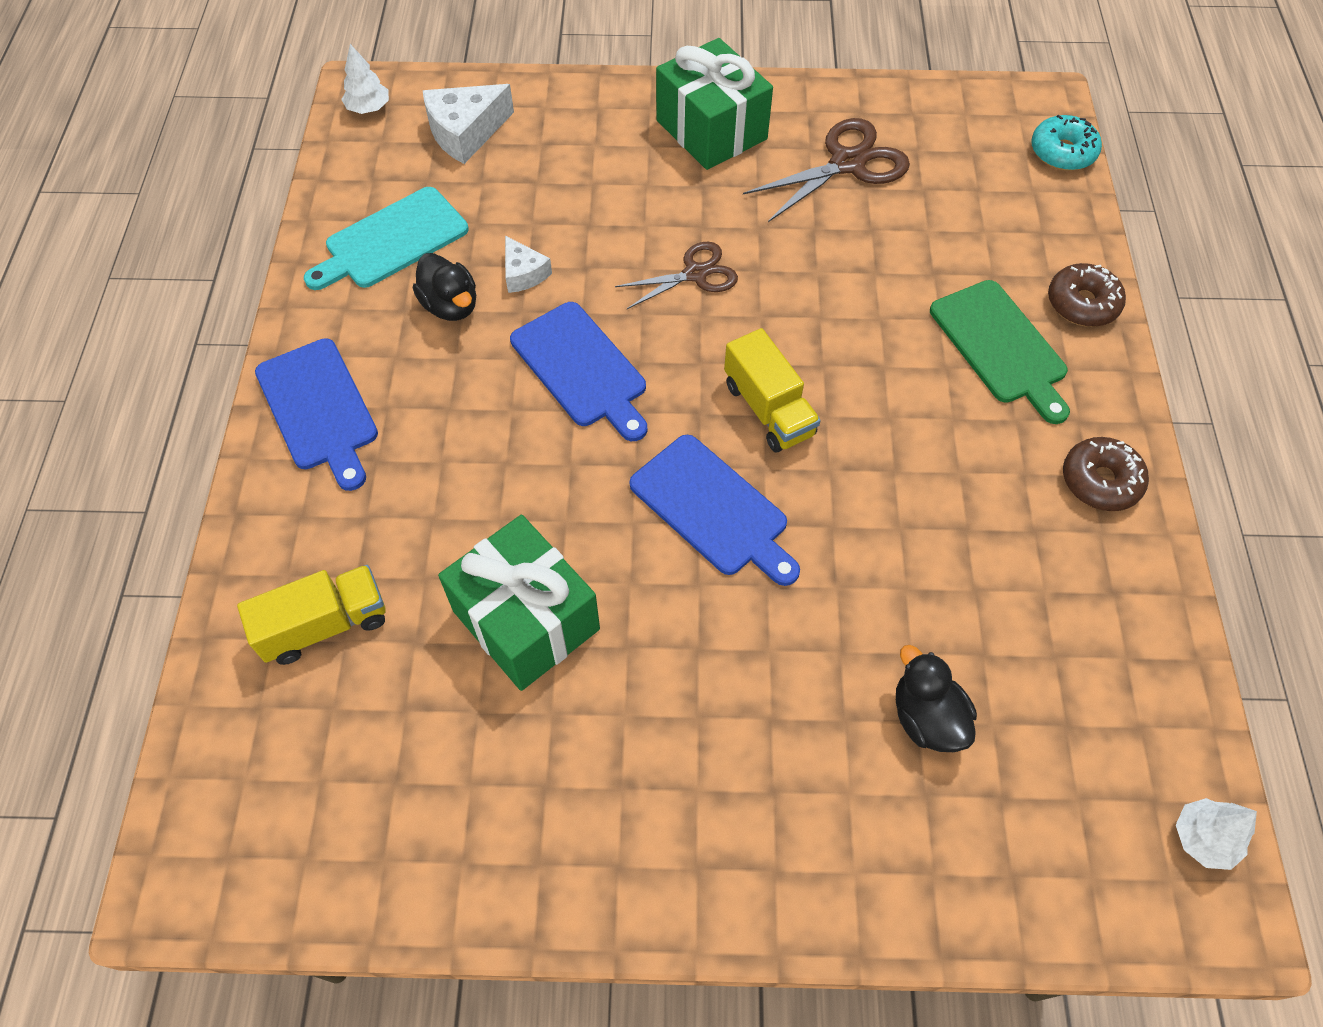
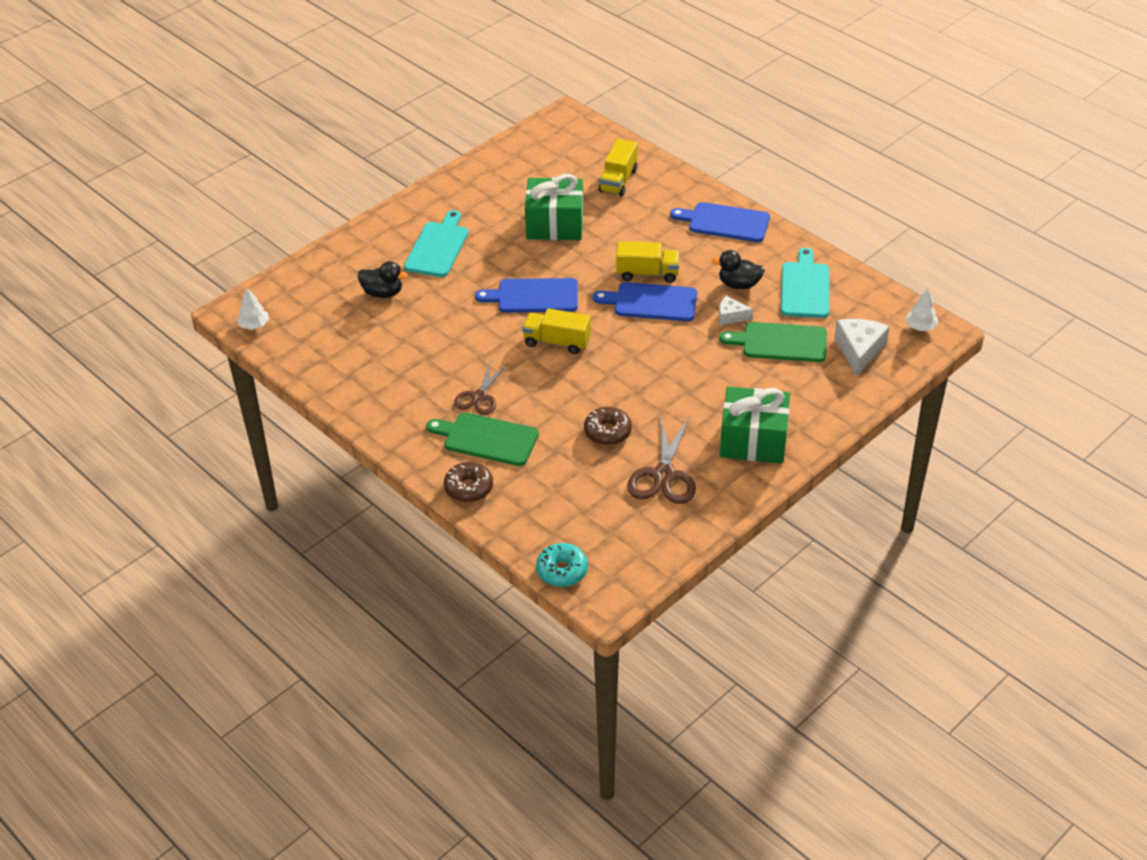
camera: 135 degrees right, 15 degrees down
brown scissors [615,242,738,309] -> brown scissors moved to [454,362,508,415]
brown donut [1063,437,1149,511] -> brown donut moved to [584,407,632,445]
none -> turquoise cutting board [404,210,468,277]
none -> yellow truck [616,241,680,283]
none -> green cutting board [719,322,827,362]

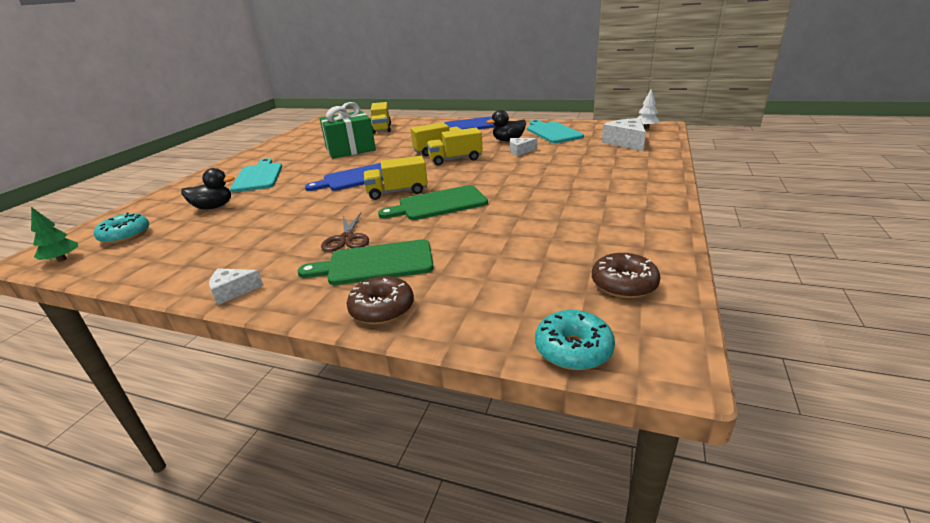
camera: 25 degrees left, 15 degrees down
white tree [237,287,269,330] -> green tree [31,207,78,262]
brown donut [584,407,632,445] -> brown donut moved to [592,253,661,299]
blue cutting board [593,282,697,321] -> yellow truck [427,128,483,165]
brown scissors [627,416,696,504] -> none
green cutting board [719,322,827,362] -> green cutting board moved to [378,185,488,220]
green gift [720,387,790,464] -> none
none -> turquoise donut [94,212,149,244]
none -> white cheese [209,268,263,305]

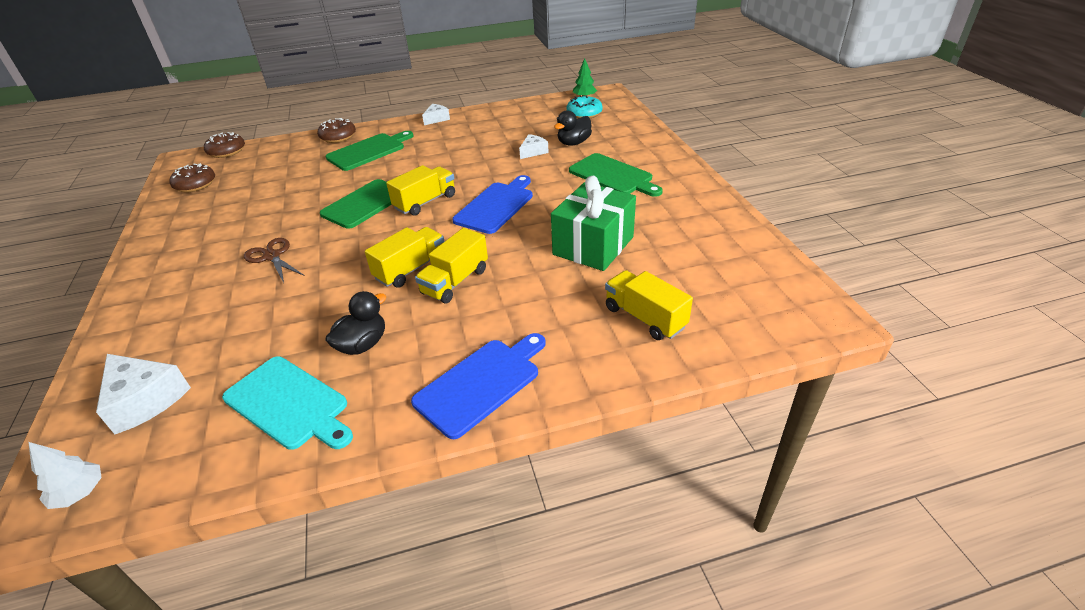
camera: 145 degrees right, 10 degrees up
turquoise cutting board [230,158,282,192] -> green cutting board [569,153,663,197]
brown scissors [321,212,369,252] -> brown scissors moved to [244,238,305,283]
white cheese [510,138,537,156] -> white cheese moved to [519,134,549,159]
turquoise donut [535,310,615,370] -> brown donut [204,132,245,158]

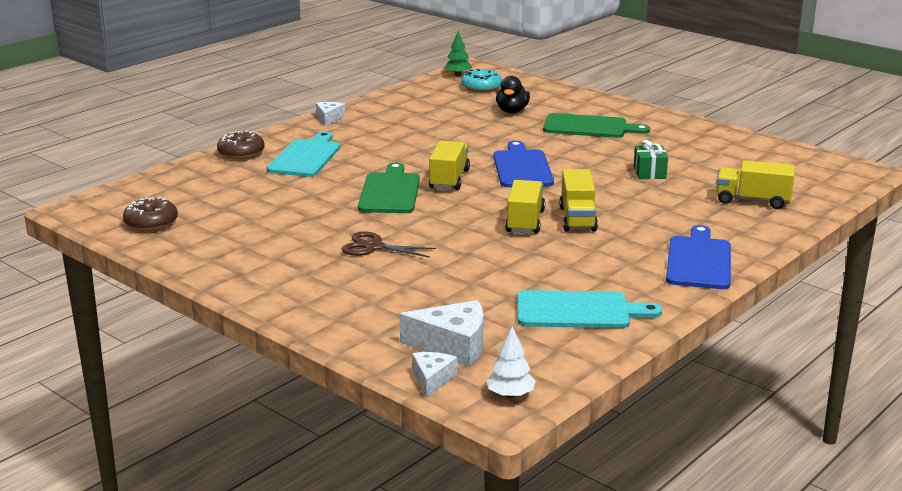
camera: 35 degrees left, 15 degrees down
brown donut [204,132,245,158] -> none
black duck [325,291,386,355] -> none
green cutting board [326,131,413,171] -> turquoise cutting board [266,132,340,177]
white cheese [519,134,549,159] -> white cheese moved to [412,352,457,397]
green gift [551,176,636,271] -> green gift [634,140,668,179], size x0.50

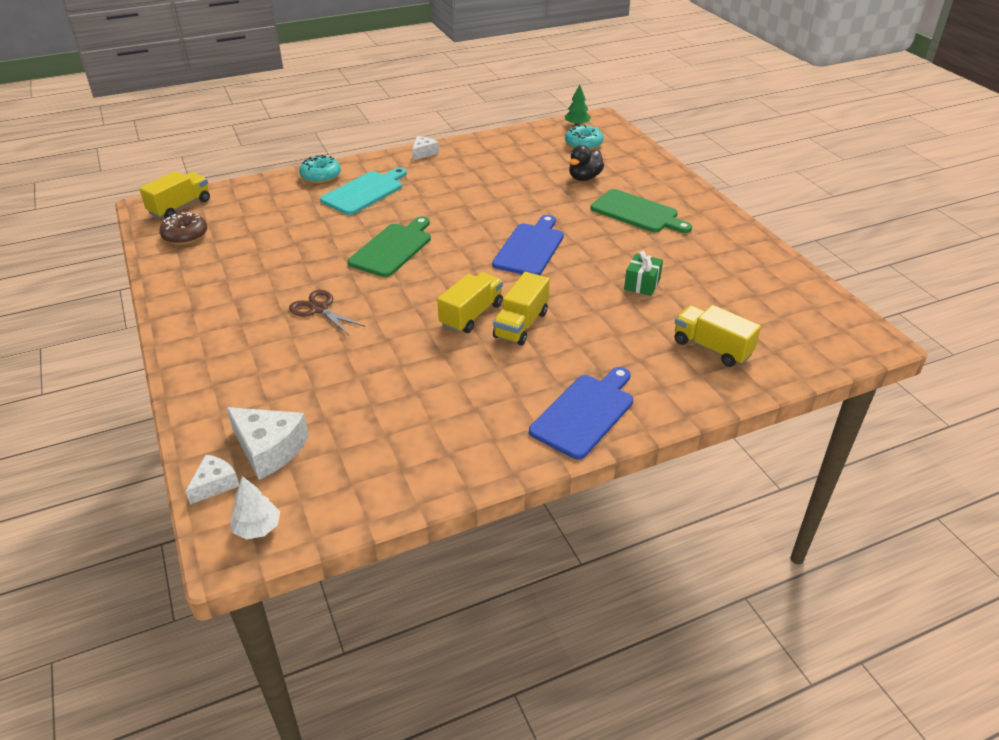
camera: 25 degrees right, 15 degrees up
brown donut [217,130,265,159] -> turquoise donut [299,155,341,183]
yellow truck [429,141,470,190] -> yellow truck moved to [139,171,210,219]
turquoise cutting board [517,290,662,328] -> none

